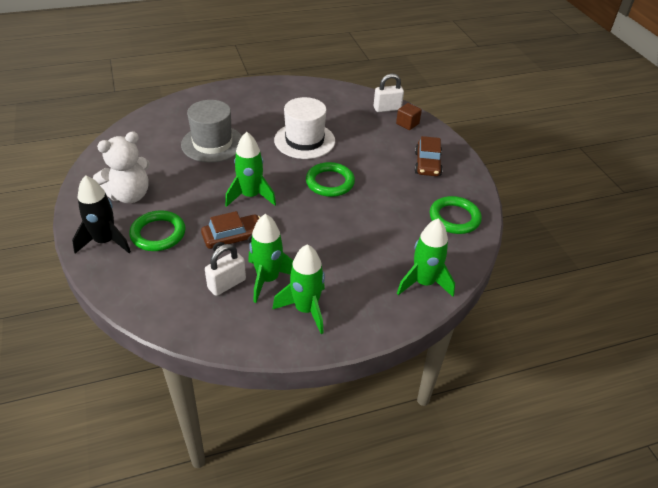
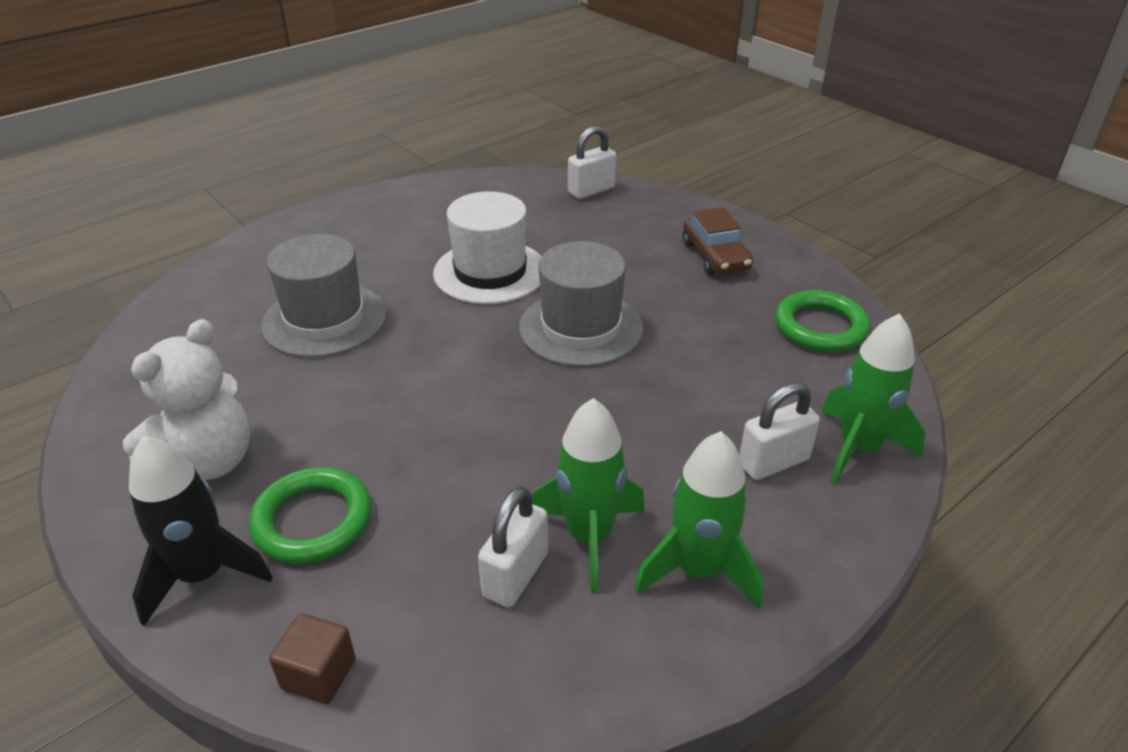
camera: 20 degrees left, 5 degrees down
brown car [201,211,260,251] -> none
green rocket [225,132,276,207] -> none
green ring [306,162,355,197] -> grey hat [519,241,643,367]
brown cube [396,103,422,130] -> brown cube moved to [269,613,356,704]
none -> white padlock [739,382,820,480]

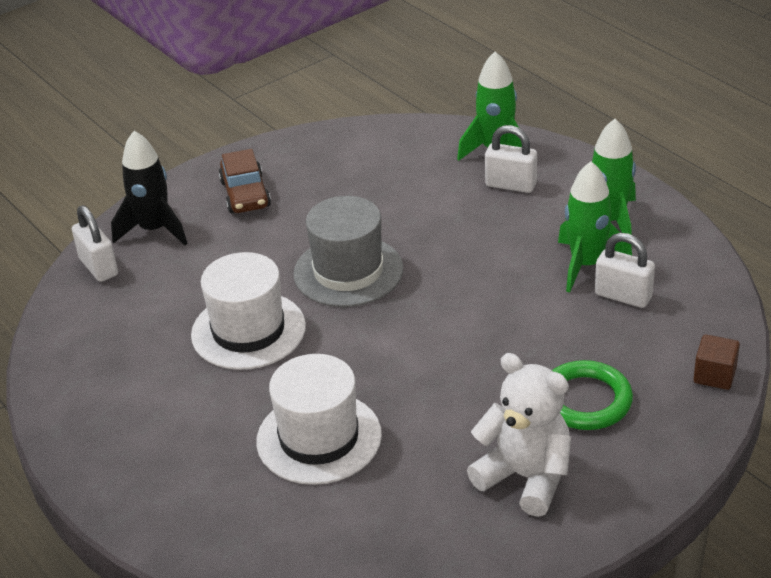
camera: 85 degrees left, 0 degrees up
black rocket [129,436,273,626] -> black rocket moved to [111,131,188,245]
grey hat [261,234,387,358] -> white hat [256,354,382,485]
brown car [683,207,753,275] -> brown car turned 90 degrees clockwise [219,149,271,213]
white padlock [739,382,820,480] -> white padlock turned 45 degrees counterclockwise [485,125,537,193]
green ring [775,290,870,352] -> none

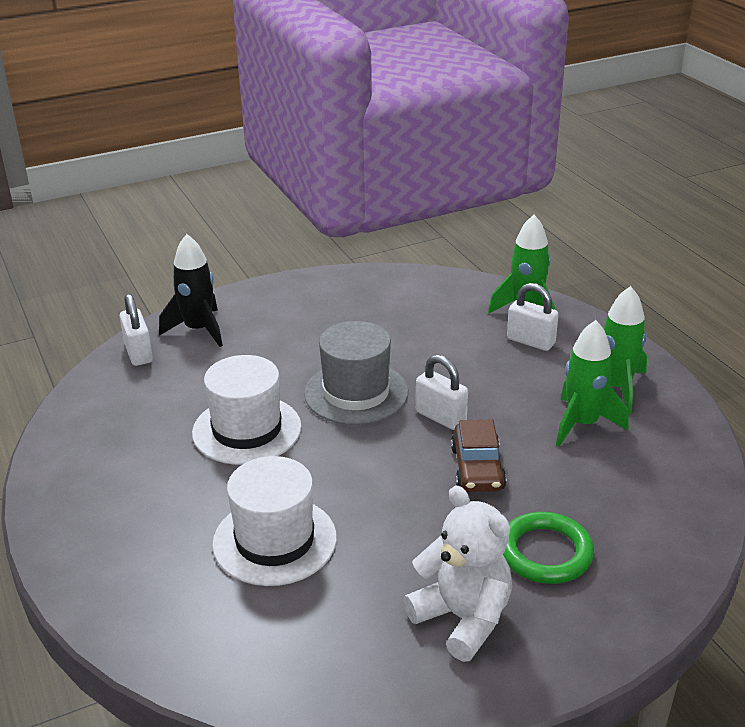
camera: 10 degrees right, 5 degrees down
brown car [219,149,271,213] -> brown car moved to [451,419,506,492]
white padlock [595,233,655,308] -> white padlock moved to [416,354,468,430]
brown cube [694,334,740,390] -> none

